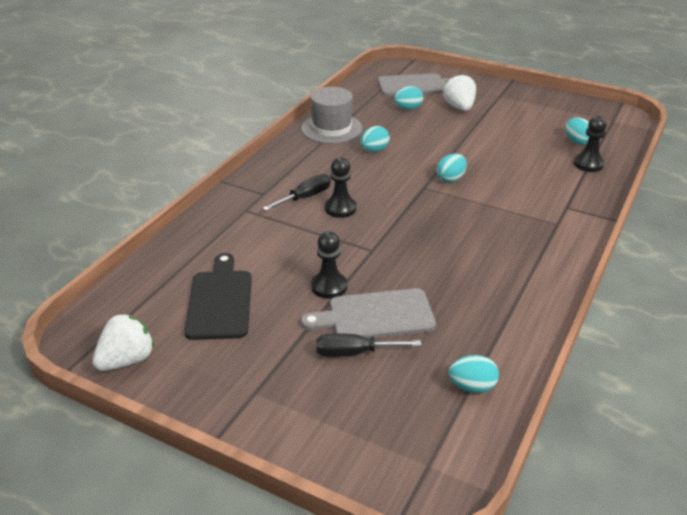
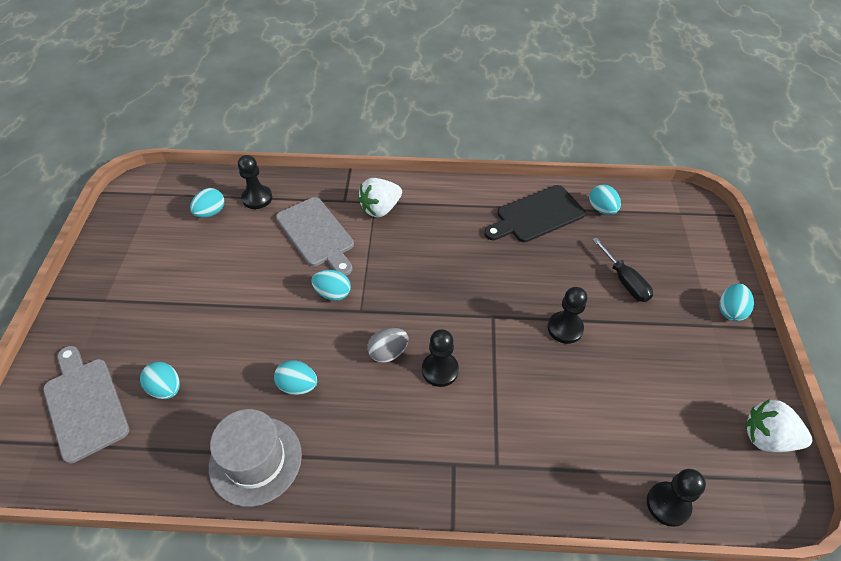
camera: 115 degrees left, 15 degrees up
black cutting board [185,253,252,340] -> black cutting board moved to [484,185,586,242]
black screwdriver [263,174,331,211] -> none
grey cutting board [301,288,436,338] -> grey cutting board moved to [276,197,354,276]
white strawberry [443,74,476,111] -> white strawberry moved to [358,178,402,217]
none -> grey egg [367,328,408,363]
none -> black pawn [647,469,706,527]
none -> turquoise egg [719,283,754,321]

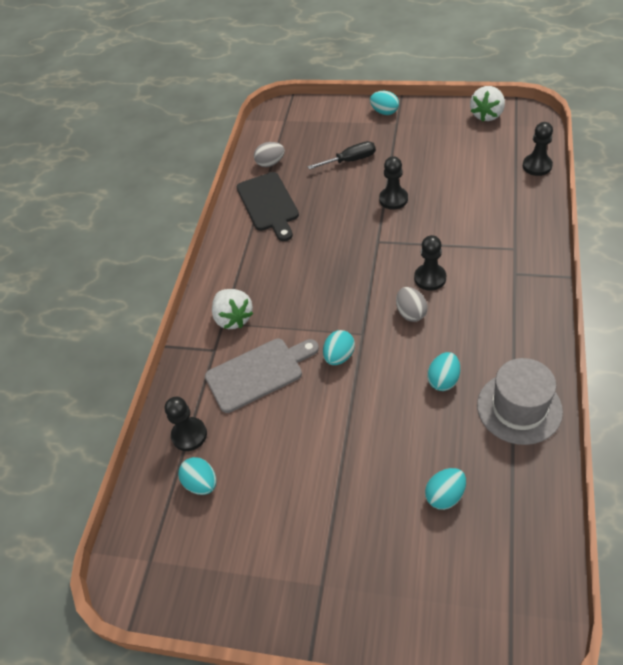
camera: 75 degrees left, 0 degrees up
grey cutting board [43,346,129,464] -> none
turquoise egg [589,184,621,215] -> grey egg [254,142,285,167]

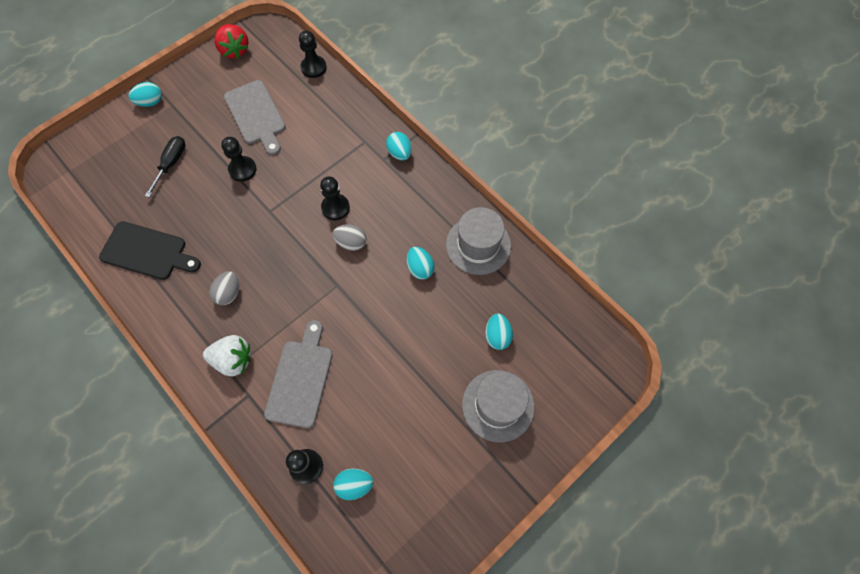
camera: 60 degrees left, 15 degrees up
grey egg [254,142,285,167] -> grey egg moved to [210,271,239,305]
turquoise egg [323,330,355,365] -> turquoise egg moved to [386,132,412,160]
white strawberry [470,86,505,121] -> red strawberry [214,24,249,58]
none -> grey cutting board [224,80,286,155]
none -> grey hat [462,370,535,442]

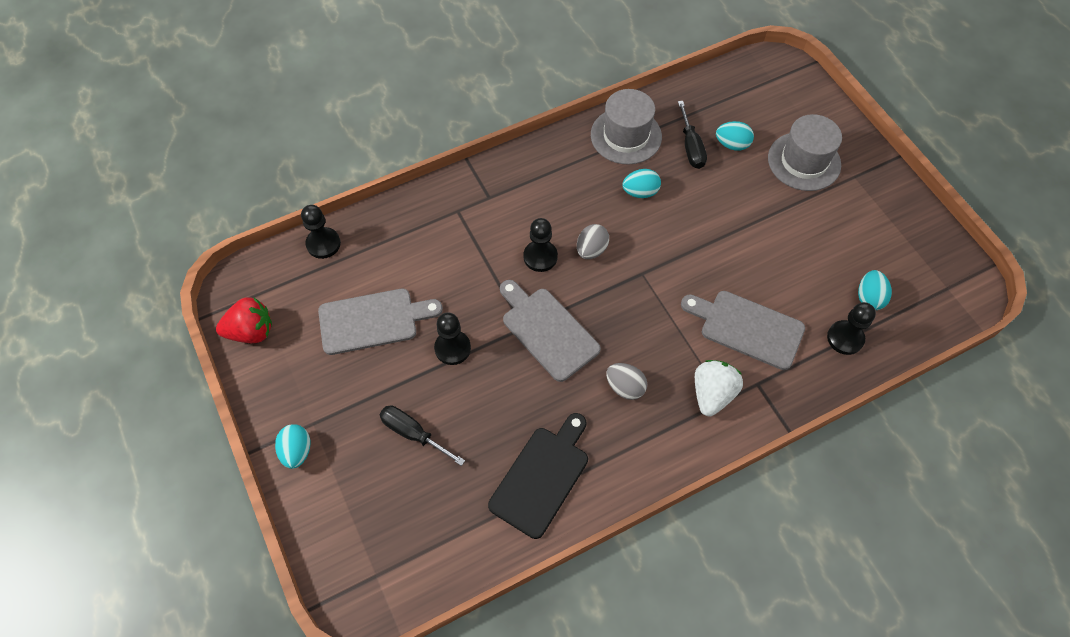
camera: 75 degrees left, 5 degrees down
turquoise egg [386,132,412,160] -> none
none -> grey cutting board [500,280,601,382]
none -> black screwdriver [678,101,707,169]

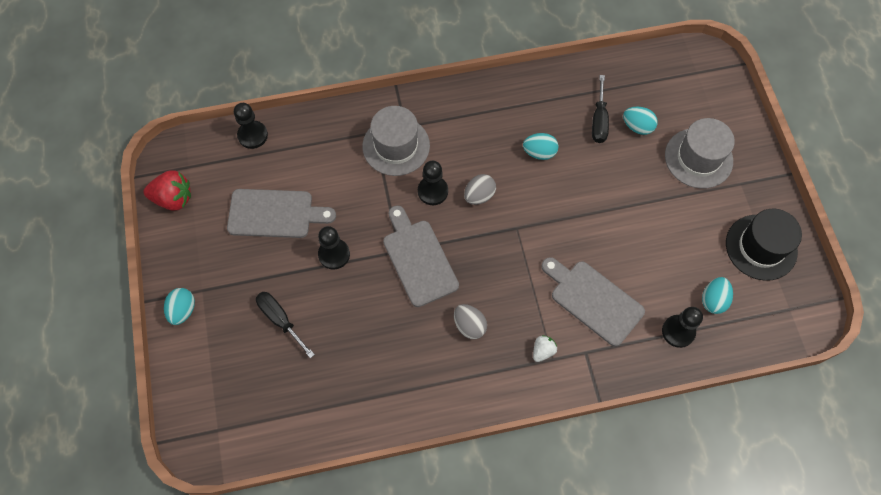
camera: 15 degrees right, 5 degrees up
black cutting board [488,413,588,539] -> none
grey hat [591,89,662,165] -> grey hat moved to [362,106,430,176]
white strawberry [695,360,743,416] -> white strawberry [533,335,557,362], size x0.56
none -> black hat [726,209,802,281]

